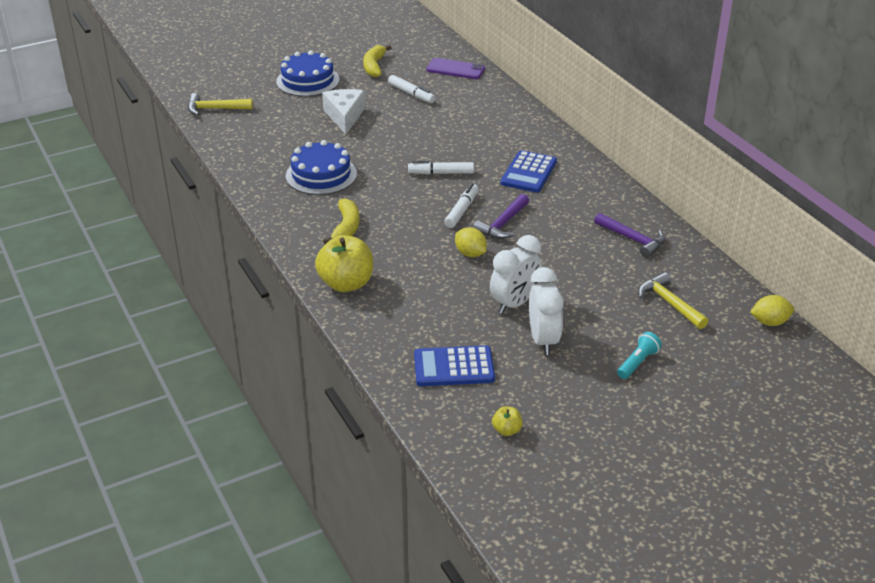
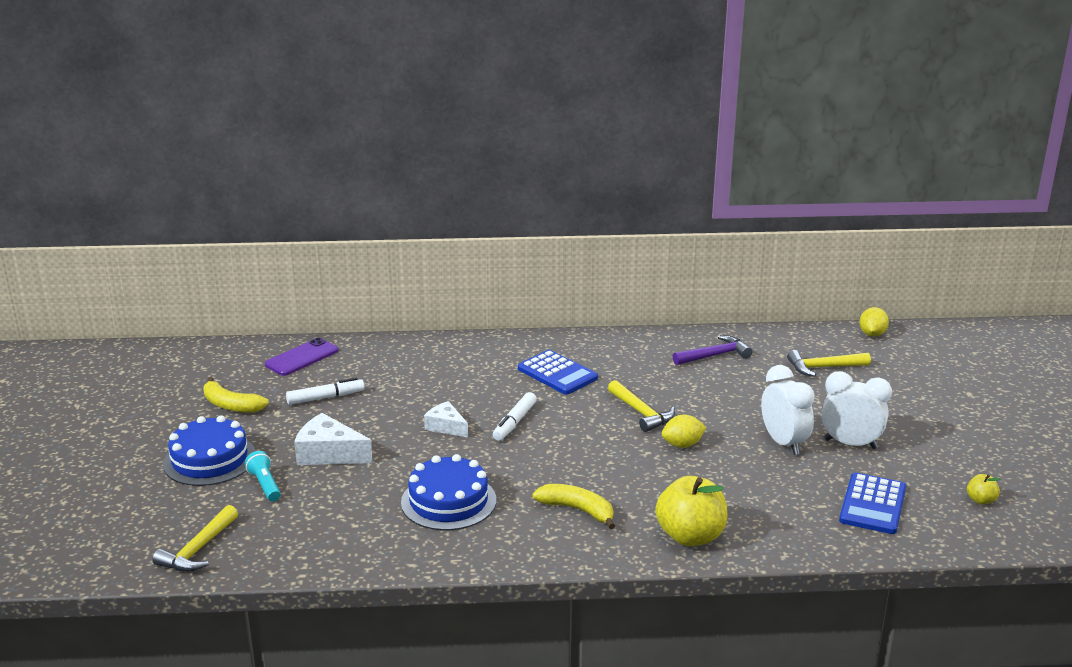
camera: 65 degrees left, 10 degrees down
white marker [444,184,479,228] -> none
purple hammer [473,194,529,239] -> yellow hammer [608,380,675,432]
turquoise flashlight [617,332,662,379] -> turquoise flashlight moved to [245,451,281,501]
none -> white cheese [424,401,468,438]

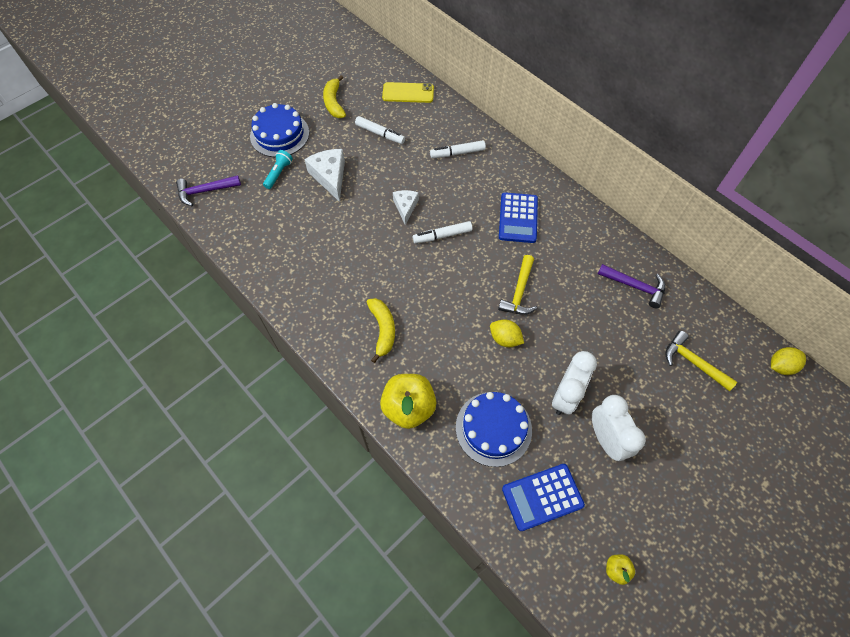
camera: 50 degrees right, 35 degrees up
yellow hammer [152,505,238,572] -> purple hammer [176,175,241,206]
purple phone [265,338,338,376] -> yellow phone [382,82,434,103]
blue cake [401,454,496,530] -> blue cake moved to [456,392,532,467]
none -> white marker [430,140,486,158]

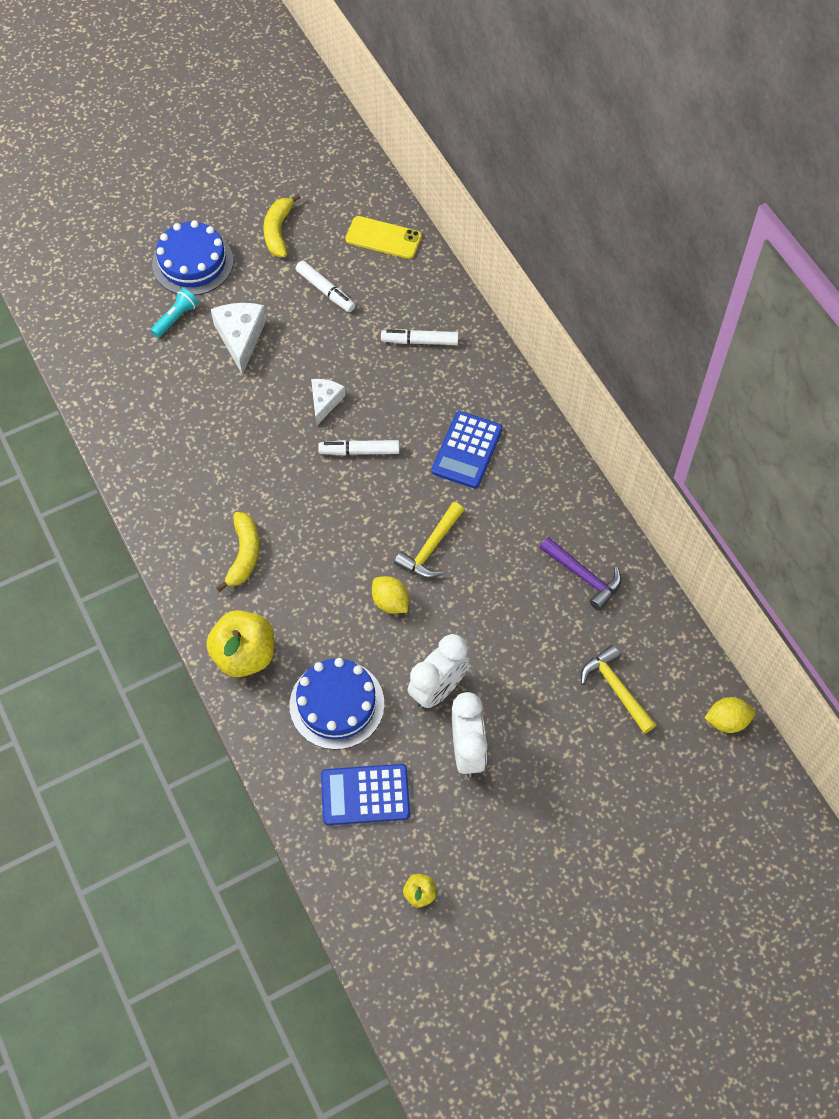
camera: 15 degrees right, 0 degrees up
purple hammer [176,175,241,206] -> none

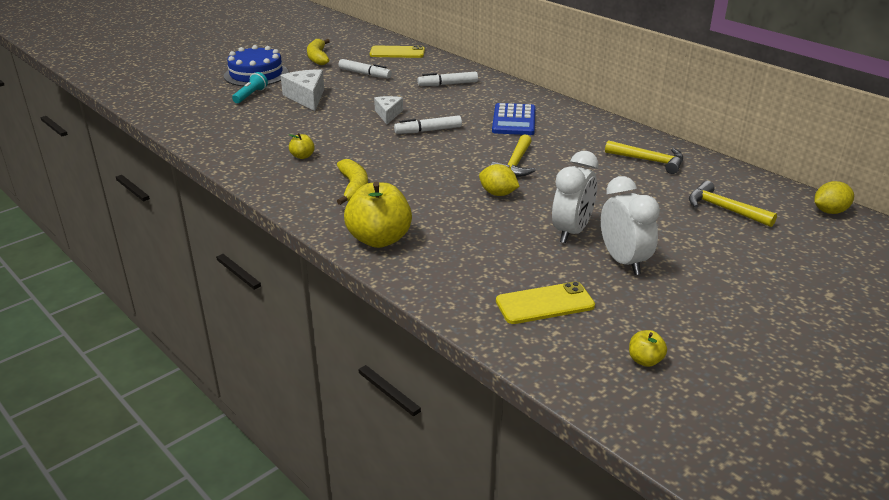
camera: 15 degrees left, 30 degrees down
blue cake [290,658,384,750] -> none
blue calculator [321,764,410,825] -> yellow phone [496,281,595,324]
purple hammer [540,537,621,611] -> yellow hammer [605,140,683,174]
none -> yellow apple [289,133,315,159]

